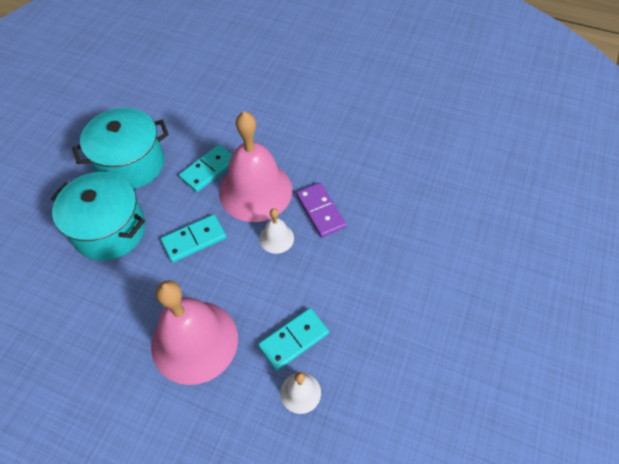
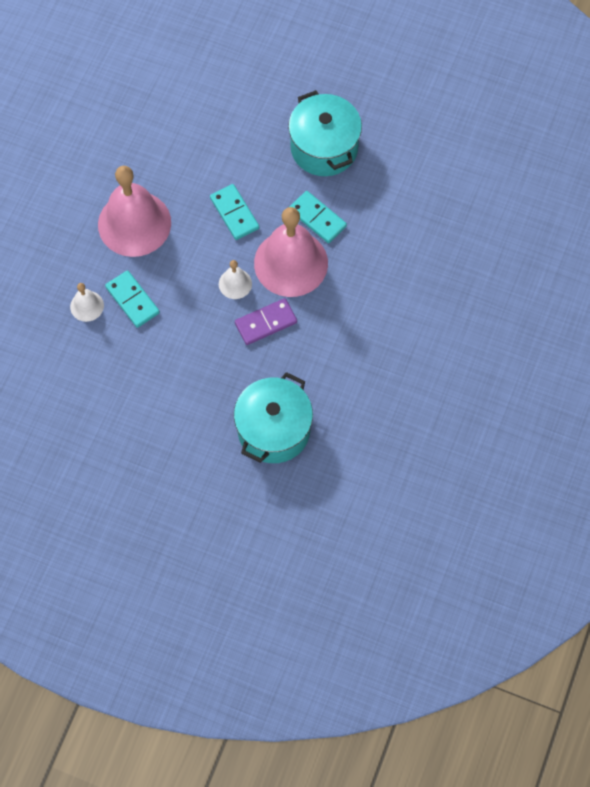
camera: 90 degrees right, 10 degrees up
turquoise pot [51,172,146,261] -> turquoise pot moved to [234,372,313,463]

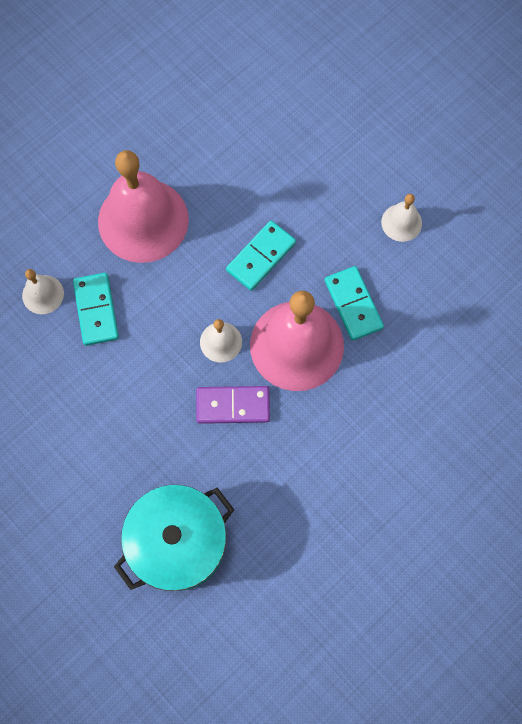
camera: 25 degrees right, 5 degrees up
turquoise domino [210,184,259,240] -> turquoise domino turned 45 degrees clockwise [226,220,296,291]
turquoise pot [288,90,362,176] -> white bell [381,194,422,242]

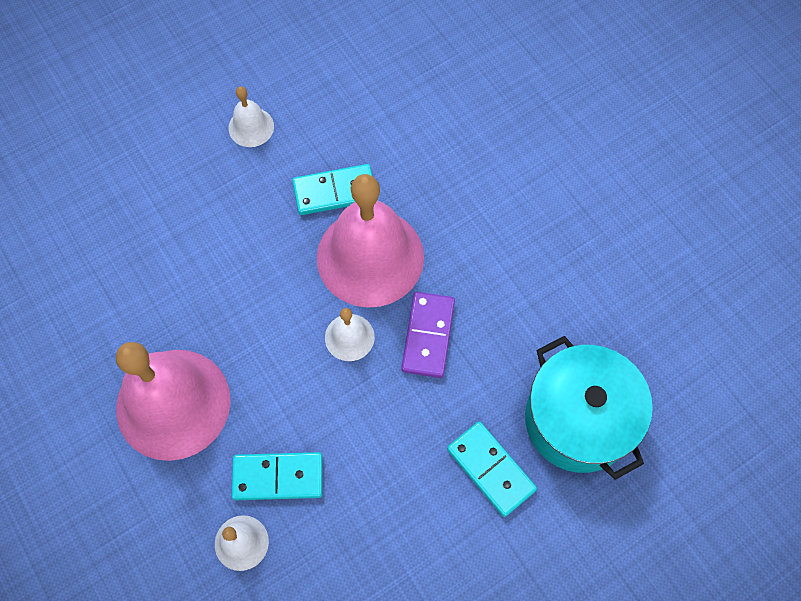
camera: 80 degrees left, 5 degrees down
turquoise domino [226,220,296,291] -> turquoise domino moved to [447,421,537,517]

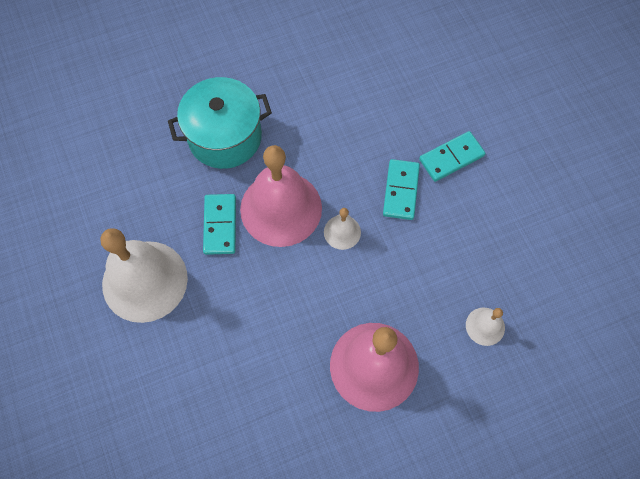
camera: 80 degrees left, 0 degrees up
white bell [228,87,274,147] -> white bell [100,228,188,323], size x2.22
turquoise domino [232,452,323,500] -> turquoise domino moved to [383,159,420,220]
purple domino [401,292,455,378] -> none
turquoise pot [525,336,653,480] -> turquoise pot moved to [168,77,272,169]

